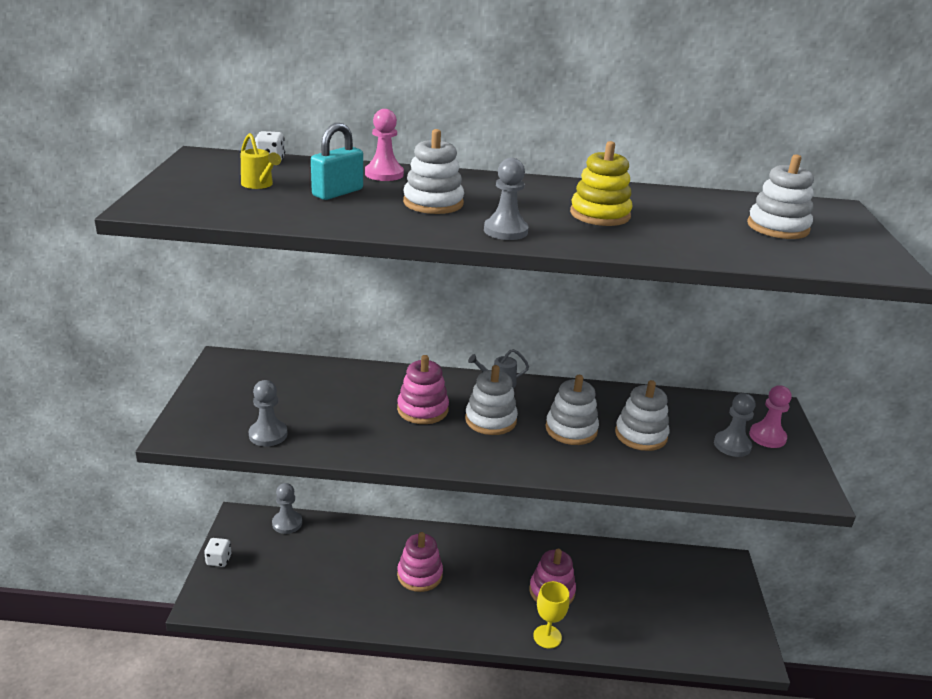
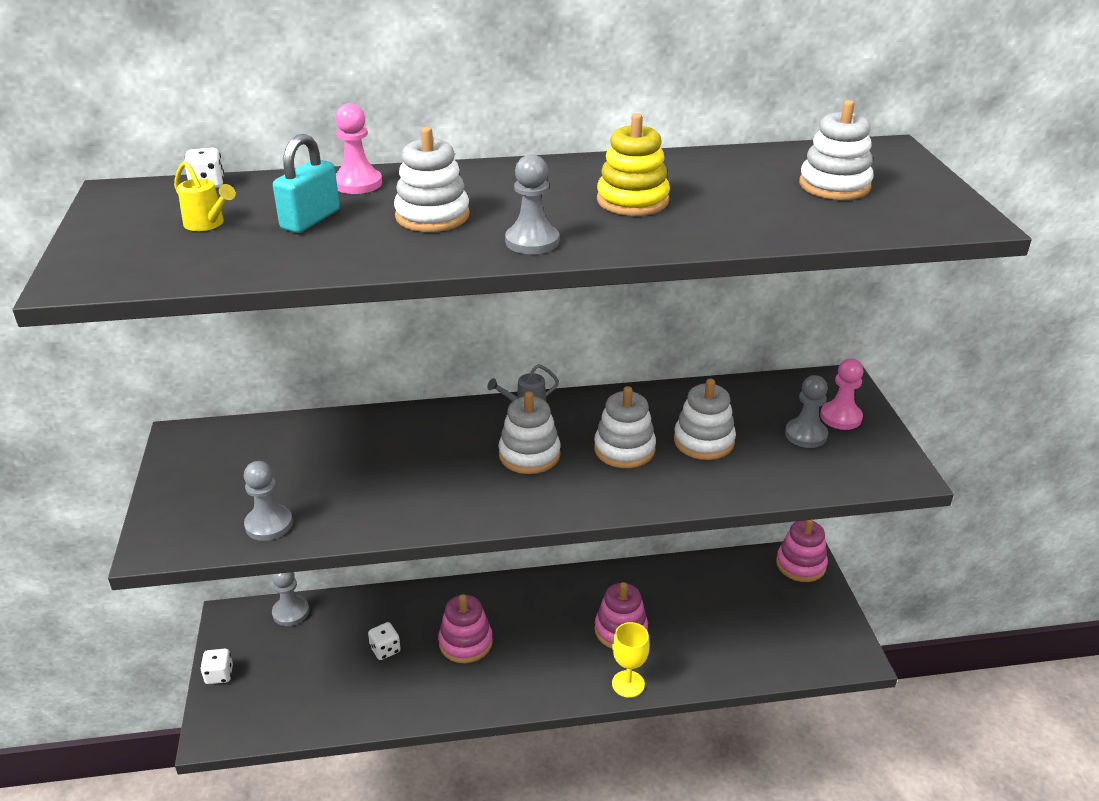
camera: 10 degrees left, 5 degrees up
pink stacking toy [397,355,449,424] -> pink stacking toy moved to [776,520,828,582]
none -> white dice [368,622,401,660]

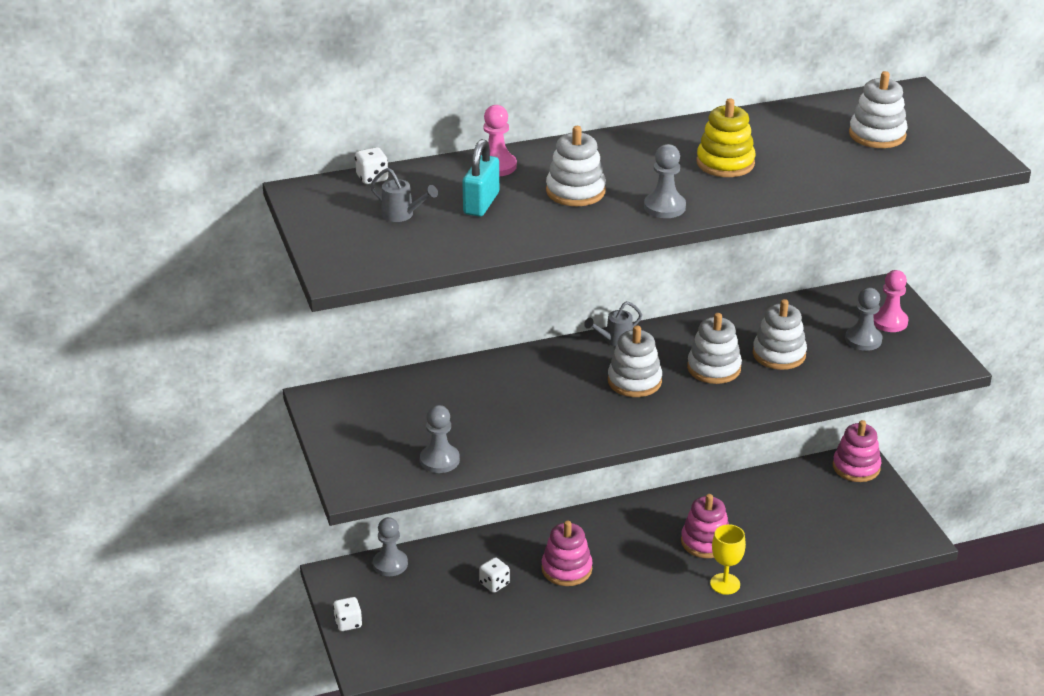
camera: 10 degrees left, 0 degrees up
yellow watering can [174,161,236,231] -> grey watering can [370,168,438,222]

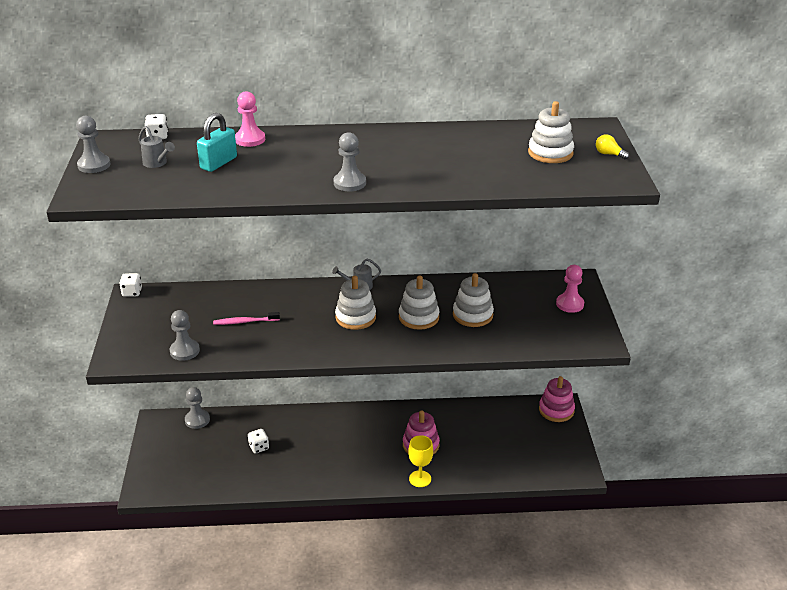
camera: 15 degrees right, 0 degrees up
white dice [333,597,362,631] -> white dice moved to [119,273,142,297]
pink stacking toy [542,521,593,586] -> none
white stacking toy [546,126,606,206] -> none
yellow stacking toy [696,98,756,177] -> none
grey pawn [845,288,882,351] -> grey pawn moved to [76,116,110,173]
none -> pink toothbrush [213,312,280,325]
none -> yellow light bulb [596,134,629,159]

